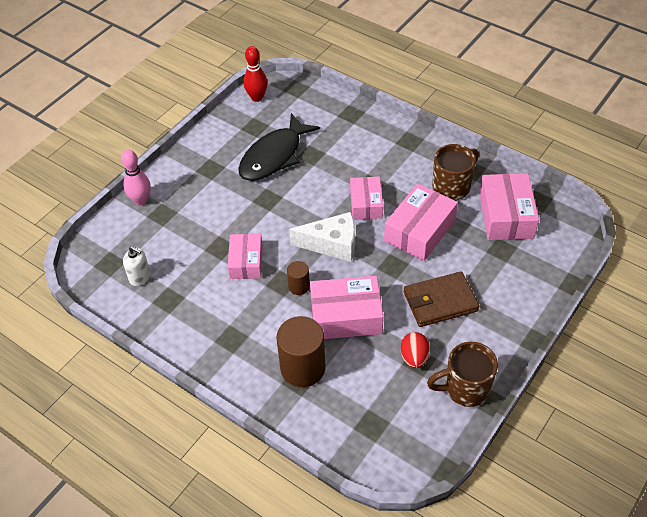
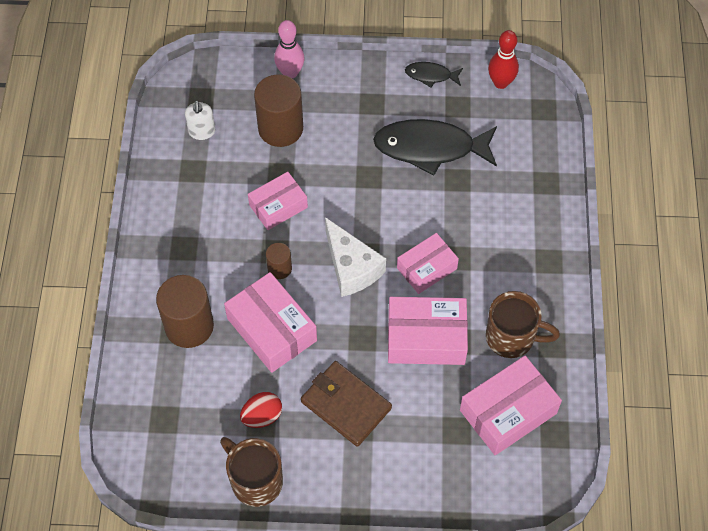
camera: 55 degrees right, 10 degrees up
none -> brown cylinder [254,74,303,147]
none -> black fish [405,62,463,88]

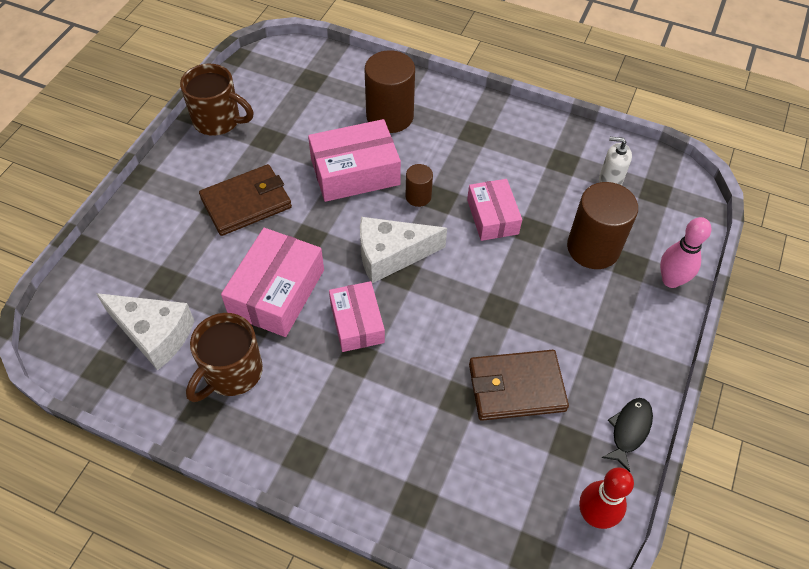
camera: 110 degrees right, 5 degrees down
brown mug [220,437,283,507] -> brown mug turned 45 degrees clockwise [180,64,254,136]
red egg [240,392,282,428] -> none
black fish [373,119,497,176] -> brown wallet [469,350,569,421]
pink box [460,356,562,455] -> white cheese [96,293,194,370]

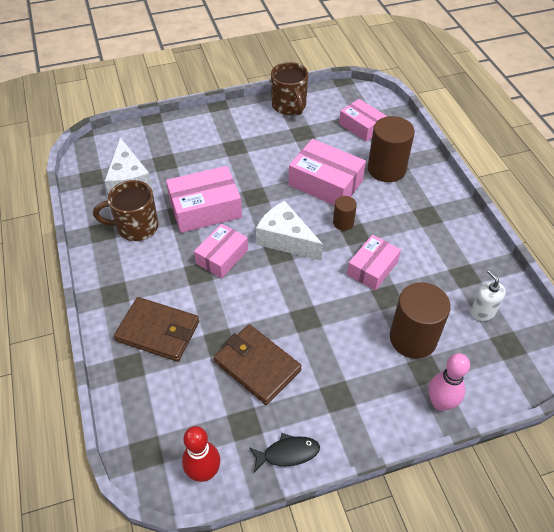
camera: 50 degrees right, 5 degrees down
brown wallet [199,164,292,236] -> brown wallet moved to [114,297,199,362]
none -> pink box [339,99,387,141]

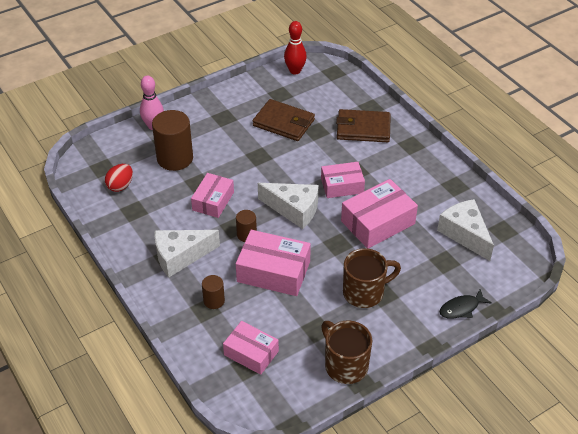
camera: 165 degrees right, 5 degrees down
brown mug [93,180,158,241] -> brown mug moved to [343,248,401,308]
pink box [194,224,248,278] -> pink box turned 60 degrees clockwise [321,162,365,198]
black fish [249,433,320,472] -> black fish moved to [440,289,492,319]
brown cylinder [368,116,415,182] -> brown cylinder [202,275,225,309], size x0.51
white soap dispenser [470,270,506,321] -> red egg [105,164,133,192]
none -> white cheese [155,230,220,278]

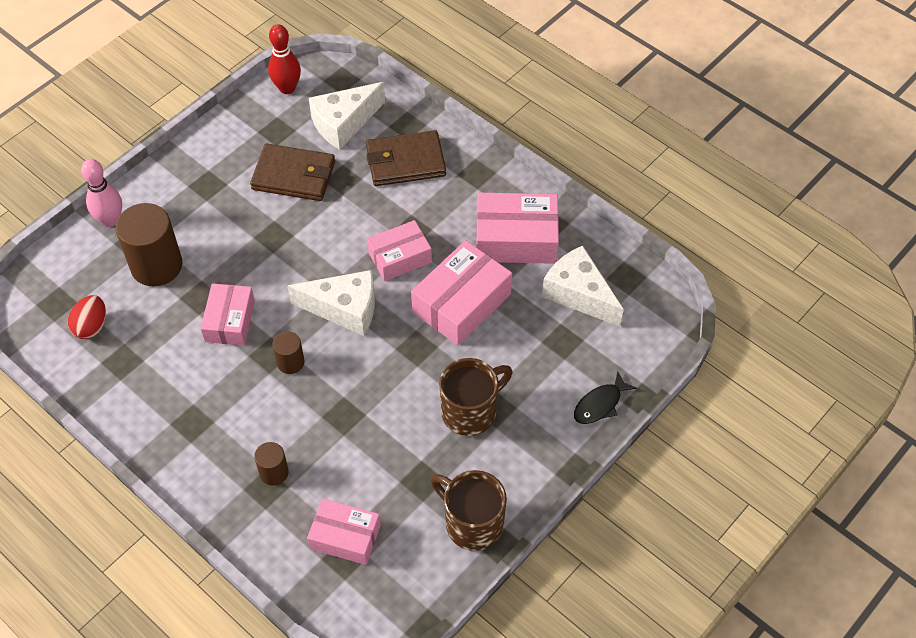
camera: 15 degrees left, 10 degrees up
white cheese [155,230,220,278] -> white cheese moved to [309,82,385,150]
pink box [236,230,311,296] -> pink box moved to [476,193,559,264]

